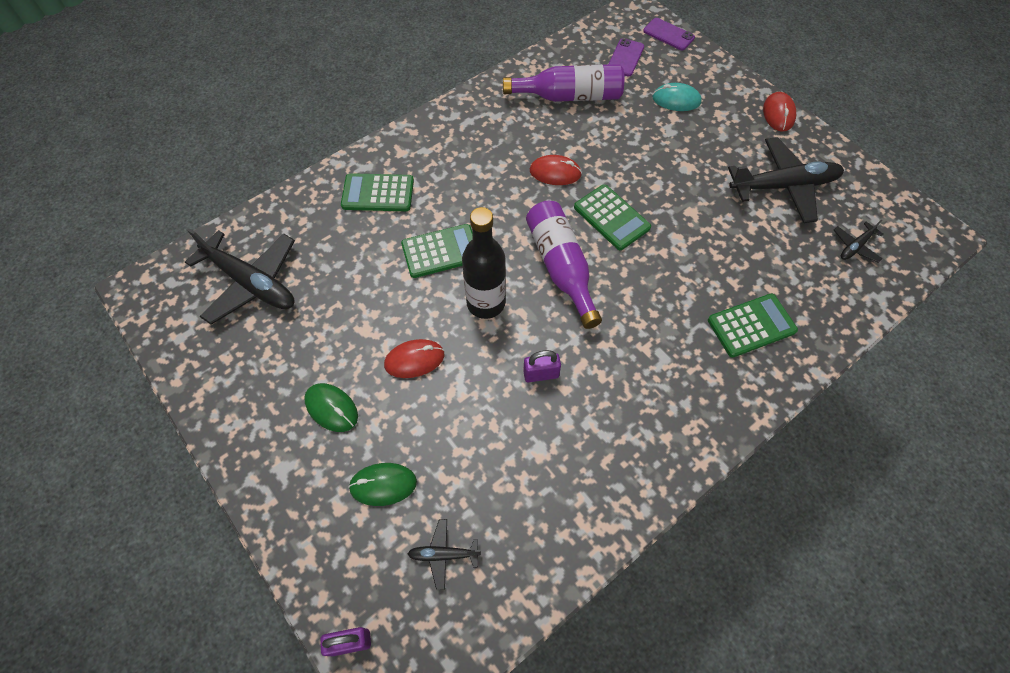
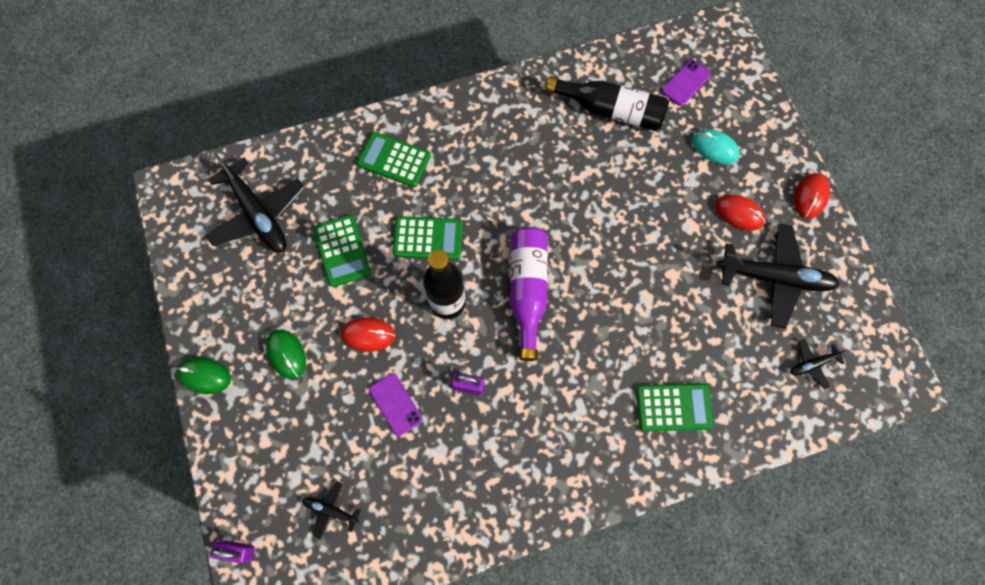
camera: 20 degrees right, 10 degrees up
green mouse [348,463,417,506] -> green mouse moved to [176,358,231,394]
purple bottle [503,64,624,102] -> black bottle [546,76,669,131]
red mouse [530,155,582,185] -> red mouse moved to [715,195,766,231]
green calculator [574,184,651,250] -> green calculator moved to [313,215,371,287]
purple phone [643,18,695,50] -> purple phone moved to [369,373,422,436]

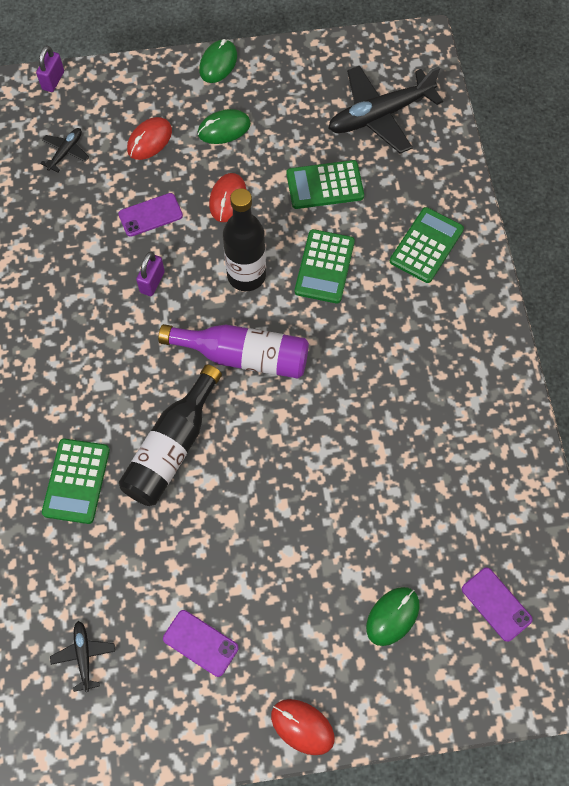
camera: 100 degrees right, 5 degrees down
black bottle [546,76,669,131] -> black bottle moved to [119,364,222,506]
turquoise mouse [692,129,740,164] -> green mouse [366,587,420,646]
red mouse [715,195,766,231] -> red mouse moved to [127,117,172,160]
black plane [718,224,840,328] -> purple phone [163,610,238,677]

